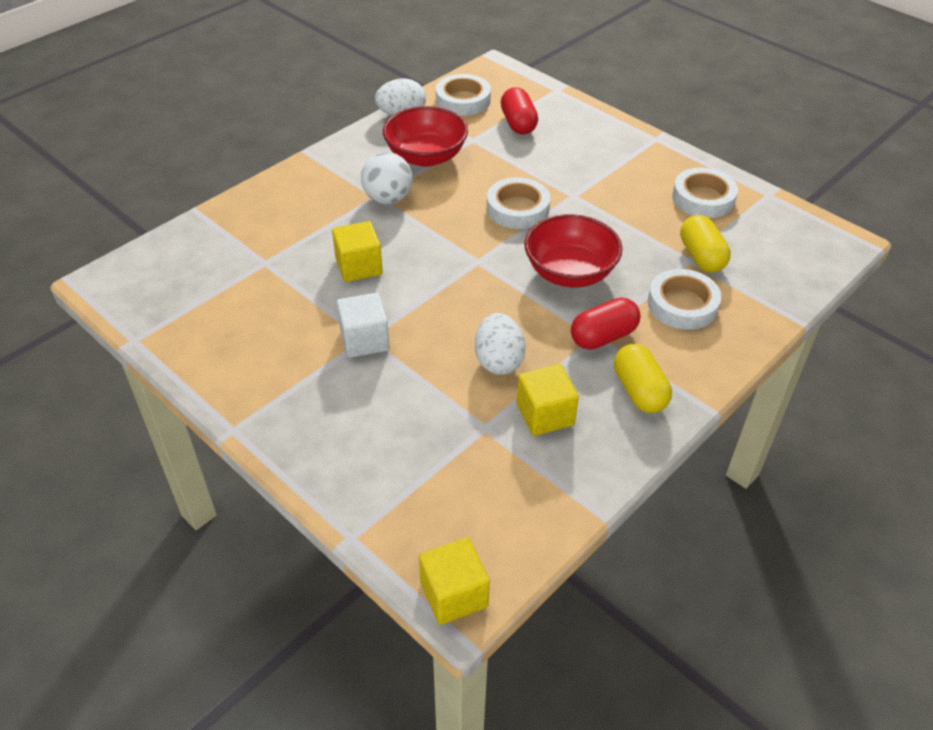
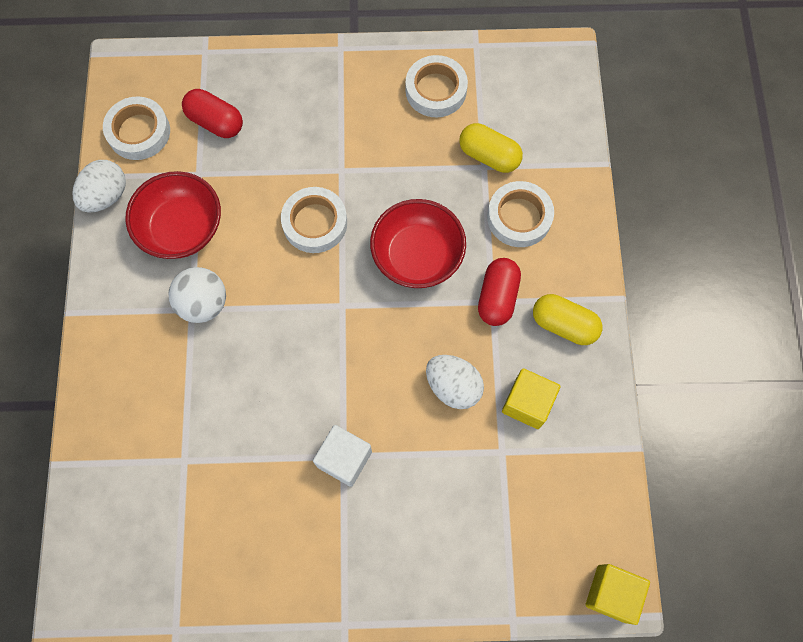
camera: 45 degrees left, 25 degrees up
yellow cube [332,221,383,282] -> none

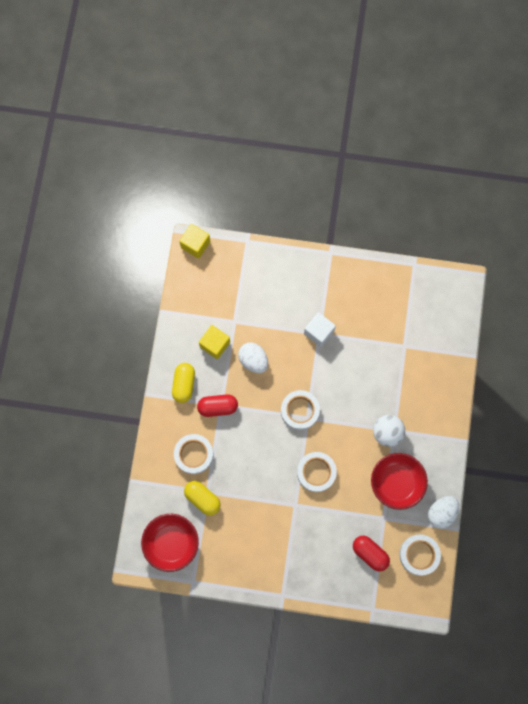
camera: 170 degrees left, 5 degrees up
red bowl [370,199,466,288] -> red bowl moved to [141,514,199,572]
white tape [405,55,468,117] -> white tape moved to [281,390,320,430]
red capsule [478,258,521,326] -> red capsule turned 60 degrees clockwise [197,394,238,417]
yellow capsule [533,294,602,345] -> yellow capsule turned 60 degrees clockwise [172,363,195,403]

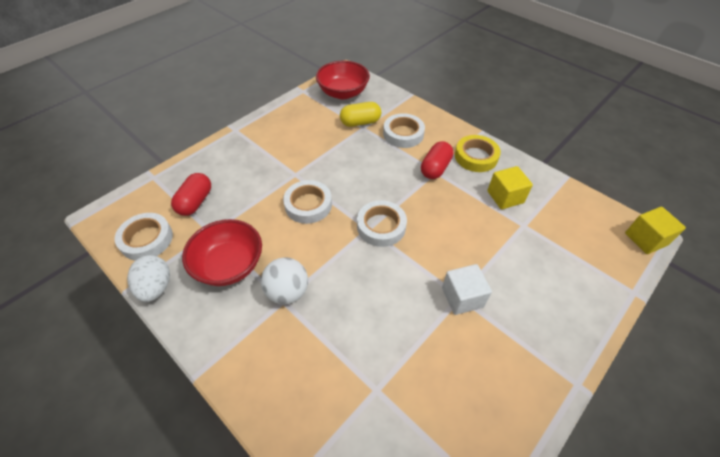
camera: 125 degrees right, 25 degrees down
yellow capsule [172,363,195,403] -> yellow tape [455,135,501,172]
white egg [238,342,268,373] -> none
red capsule [353,536,390,571] -> red capsule turned 60 degrees counterclockwise [171,173,211,216]

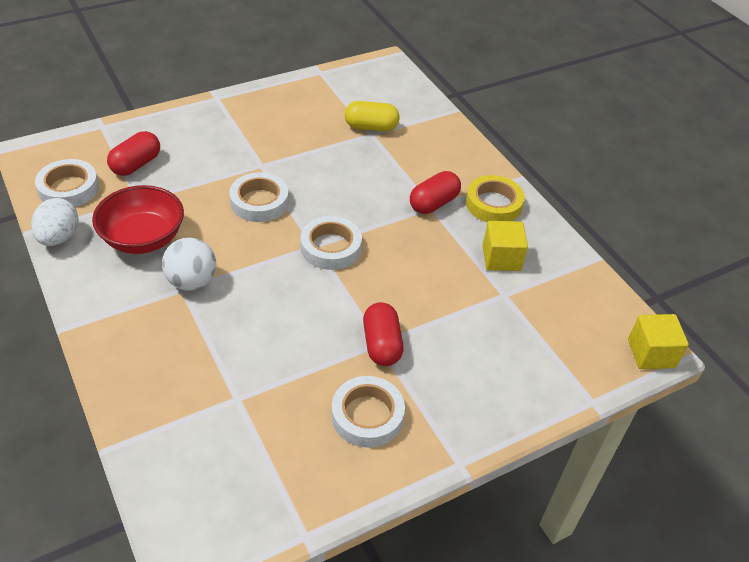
camera: 15 degrees right, 5 degrees down
red bowl [316,61,370,99] -> none
white tape [383,113,425,148] -> white tape moved to [331,376,405,448]
white cube [442,264,492,315] -> red capsule [363,302,404,366]

